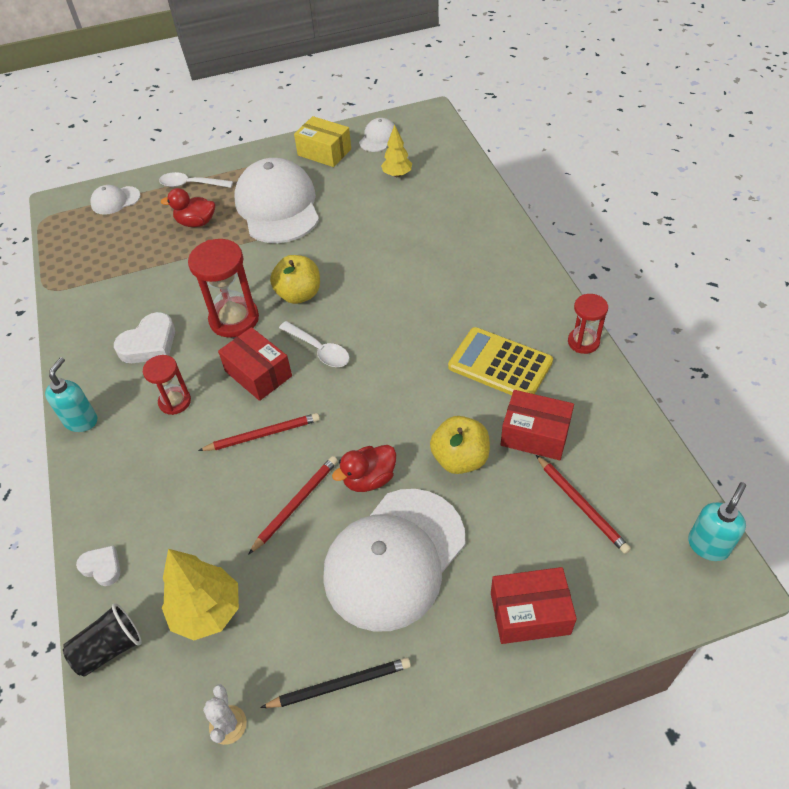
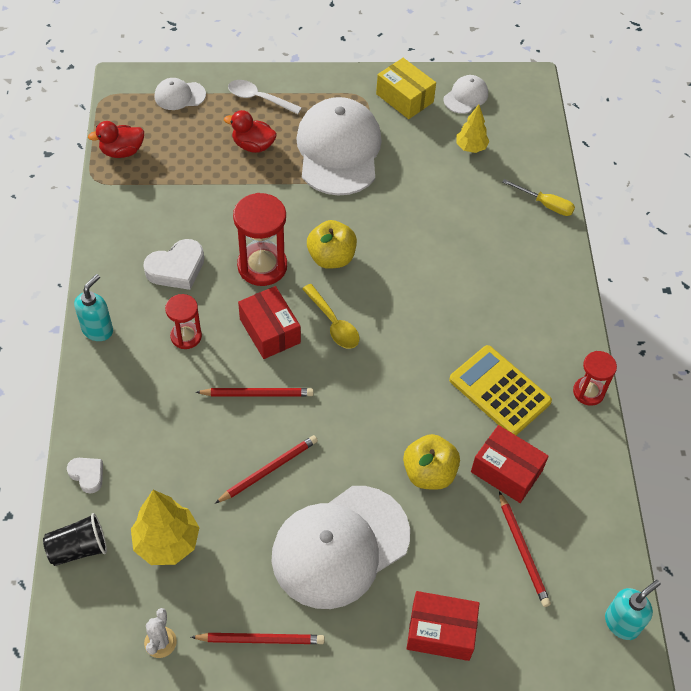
camera: 10 degrees right, 5 degrees up
black pencil [260,657,411,708] -> red pencil [191,633,325,644]
white spoon [279,321,350,367] -> yellow spoon [302,284,360,349]
red duck [332,445,396,492] -> red duck moved to [88,121,144,158]
none -> yellow screwdriver [503,179,575,216]

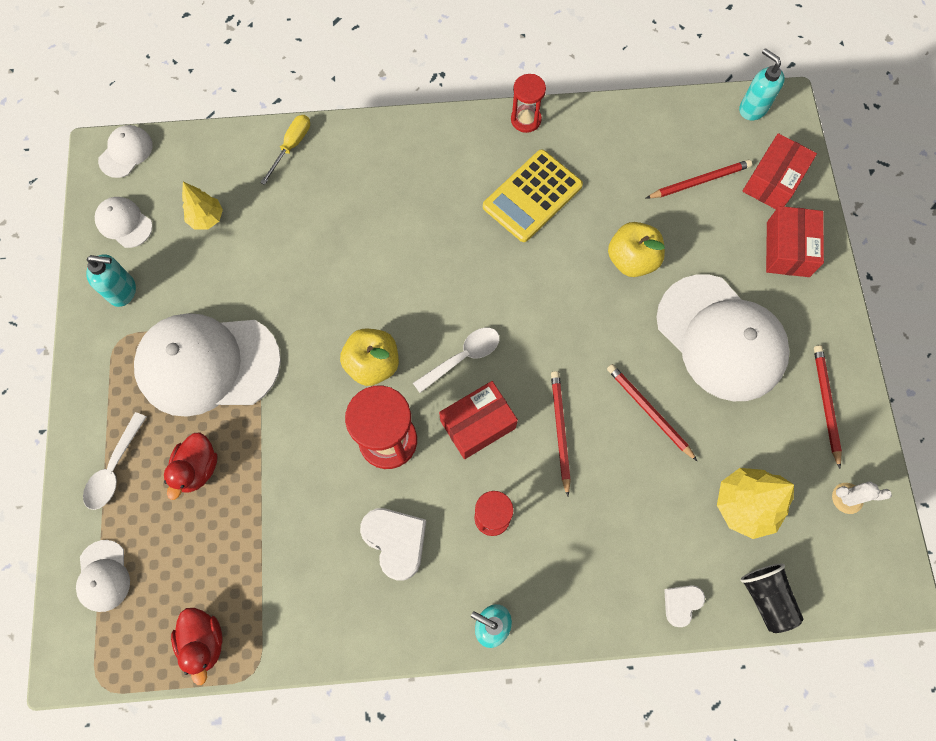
camera: 90 degrees left, 15 degrees up
yellow spoon [302,284,360,349] -> white spoon [413,328,500,393]
yellow box [376,58,436,119] -> turquoise soap dispenser [86,254,136,307]
red box [471,425,549,503] -> red box moved to [742,133,817,209]
none -> white cap [98,125,153,178]

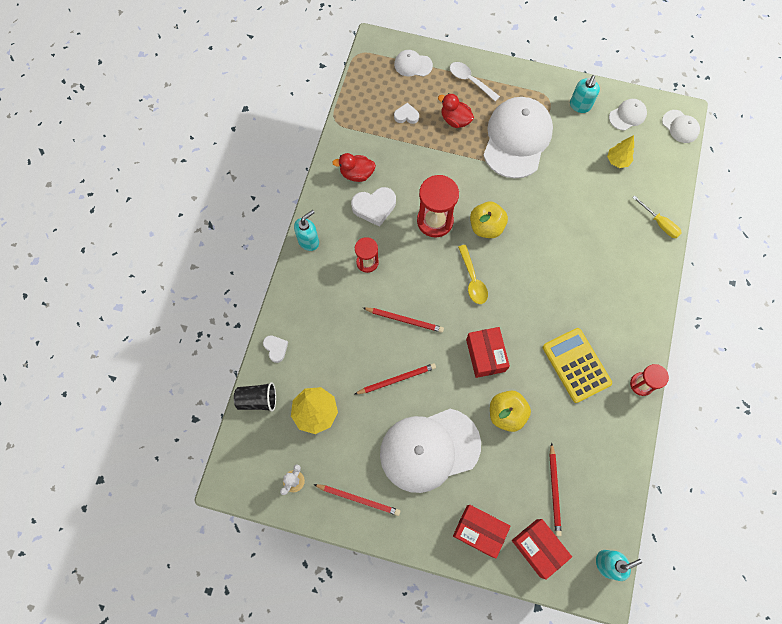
camera: 110 degrees right, 0 degrees up
red duck [171,608,223,685] -> red duck moved to [332,153,376,182]
white spoon [413,328,500,393] -> yellow spoon [458,245,488,304]
red box [439,381,518,459] -> red box moved to [466,327,510,378]
none -> white heart [394,103,419,124]

